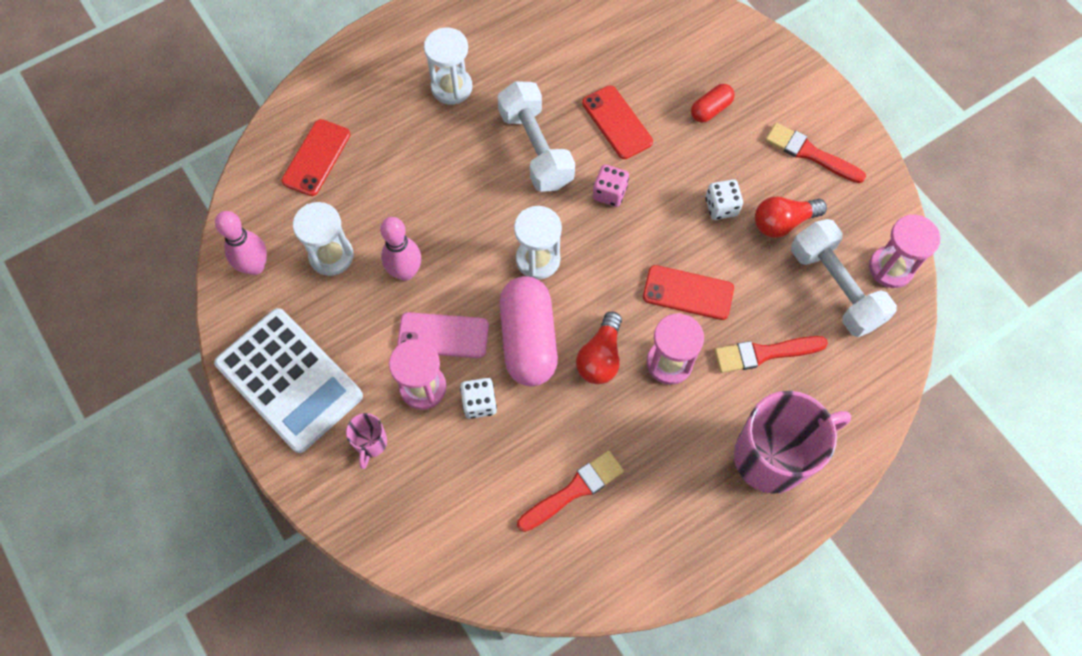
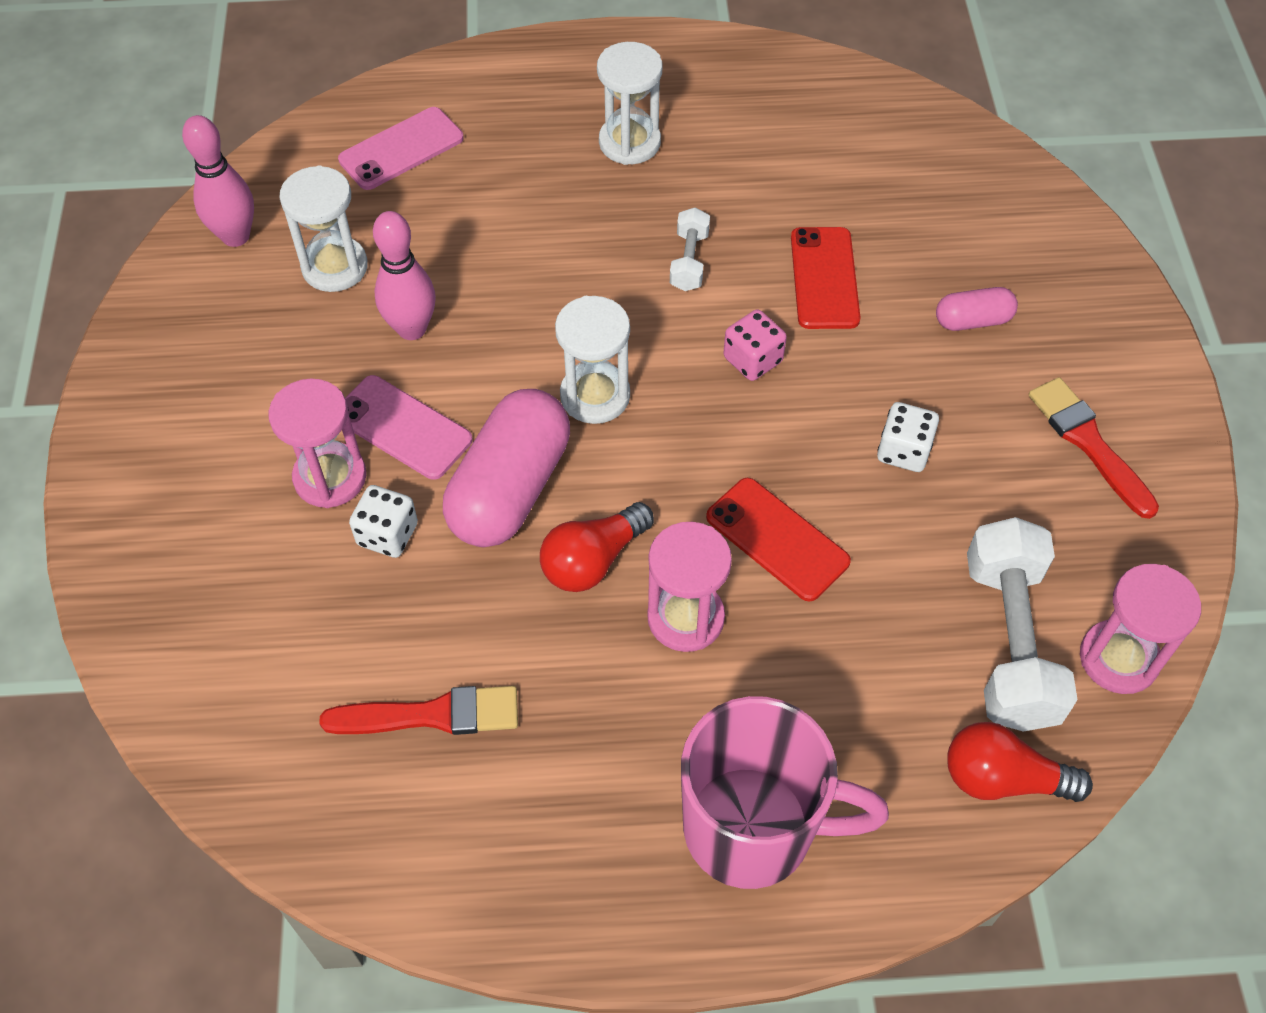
camera: 30 degrees right, 10 degrees down
white calculator [214,308,363,453] -> none
red phone [281,119,350,196] -> pink phone [338,107,464,190]
pink mug [346,413,387,469] -> none
white dumbbell [498,81,575,192] -> white dumbbell [670,208,710,291], size x0.50
red capsule [691,84,734,123] -> pink capsule [936,287,1018,331]
red brush [714,336,828,373] -> none
red light bulb [755,196,827,238] -> red light bulb moved to [947,722,1093,802]

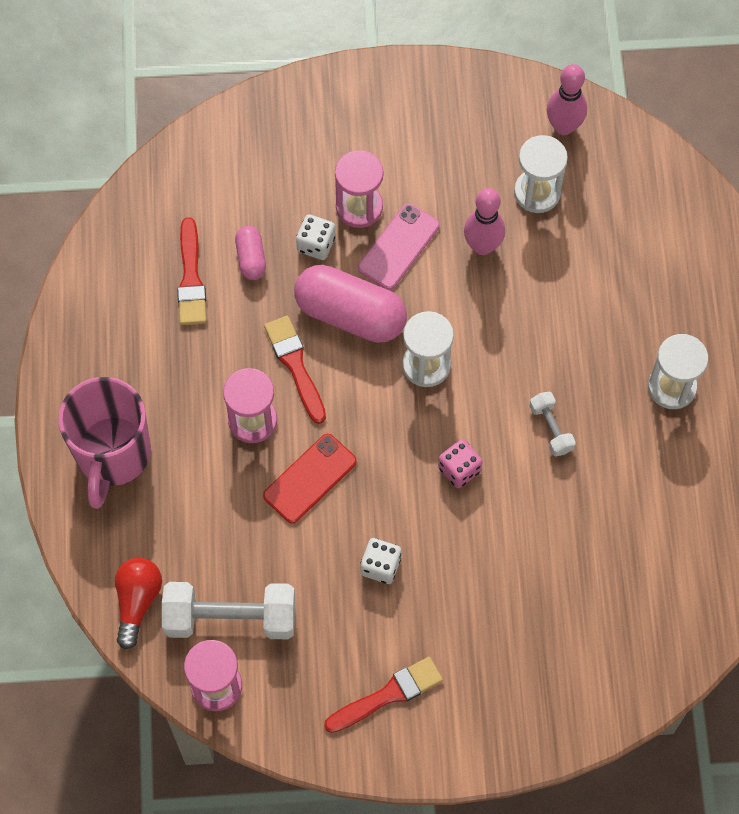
camera: 90 degrees right, 10 degrees up
pink phone [338,107,464,190] -> none
red light bulb [540,502,654,592] -> red brush [264,316,326,424]
white dumbbell [670,208,710,291] -> white dumbbell turned 60 degrees clockwise [530,392,576,457]
red phone [791,227,860,329] -> none
pink capsule [936,287,1018,331] -> pink capsule moved to [235,226,266,280]

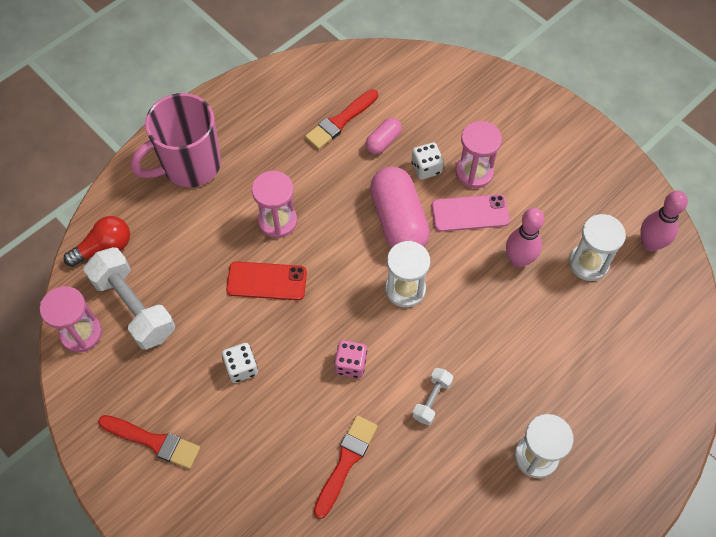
camera: 50 degrees right, 5 degrees down
red brush [264,316,326,424] -> red brush moved to [313,415,378,519]

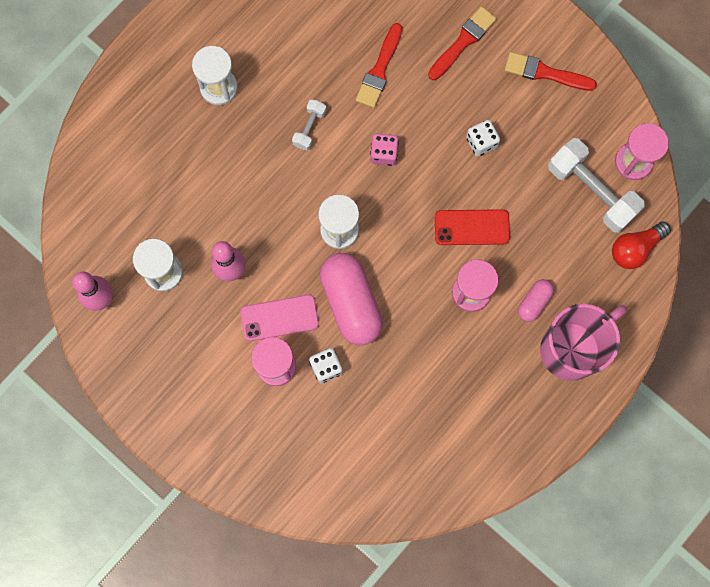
camera: 175 degrees right, 15 degrees up
red brush [305,89,378,149] -> red brush moved to [428,6,497,80]
pink capsule [365,118,402,154] -> pink capsule moved to [518,279,554,322]

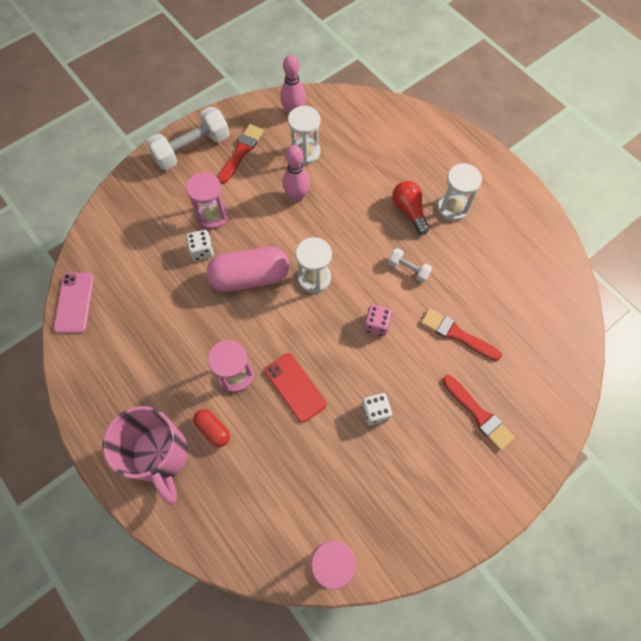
camera: 100 degrees right, 10 degrees down
pink phone [240,295,319,341] -> pink phone moved to [54,273,94,334]
red phone [435,209,510,245] -> red phone turned 45 degrees counterclockwise [265,353,327,423]
red brush [505,52,597,91] -> red brush moved to [218,124,264,184]
pink capsule [518,279,554,322] -> red capsule [193,409,230,447]
white dumbbell [548,138,645,233] -> white dumbbell moved to [146,106,230,170]
red light bulb [612,221,671,269] -> red light bulb moved to [392,181,429,235]

